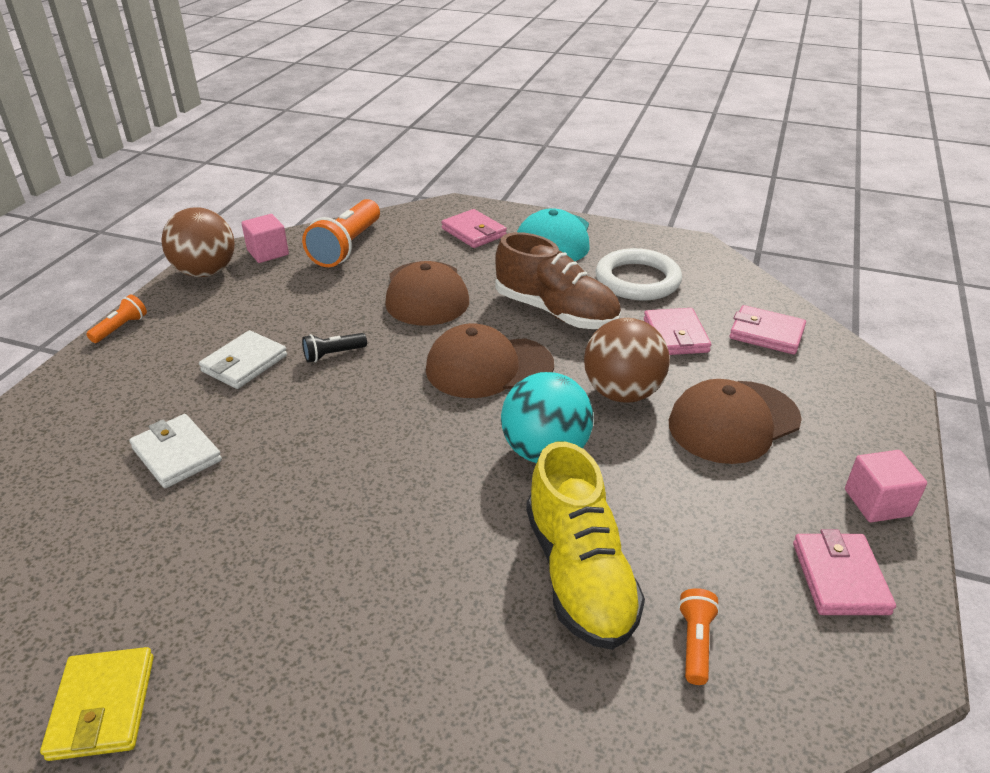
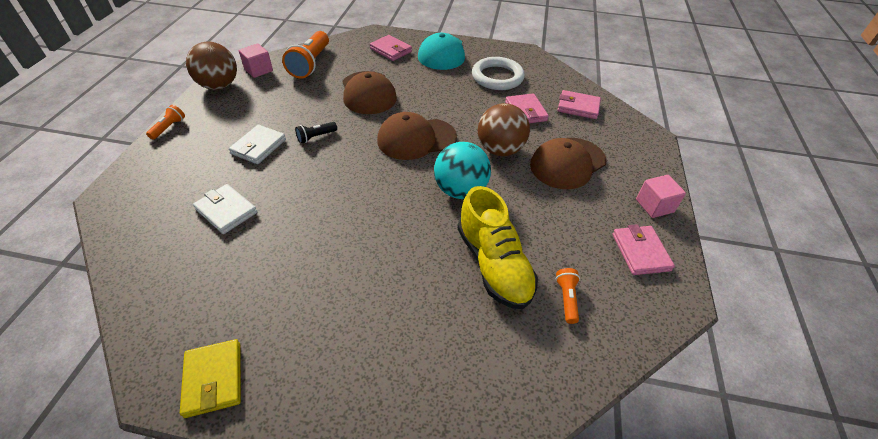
camera: 10 degrees left, 10 degrees up
brown shoe [495,232,621,329] -> none

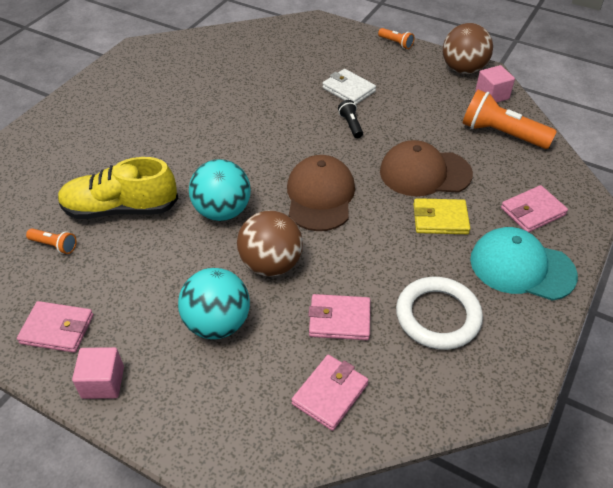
camera: 110 degrees right, 0 degrees up
yellow wallet [180,339,241,418] -> yellow wallet moved to [413,198,470,234]
white wallet [193,184,257,234] -> none
brown cap [530,138,606,189] -> turquoise ball [178,268,250,339]

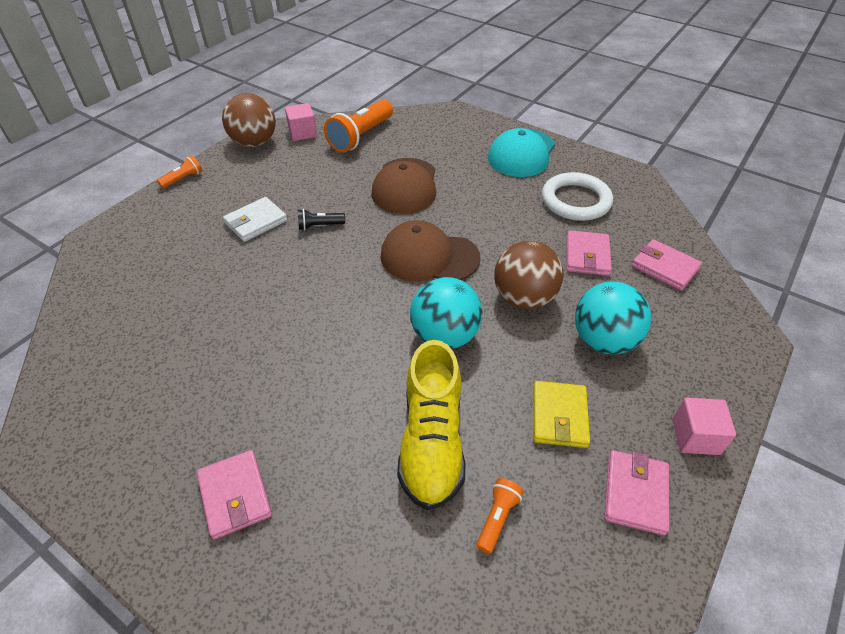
camera: 85 degrees left, 0 degrees up
yellow wallet [413,198,470,234] -> yellow wallet moved to [533,381,590,448]
pink wallet [501,185,568,232] -> pink wallet moved to [197,450,272,539]

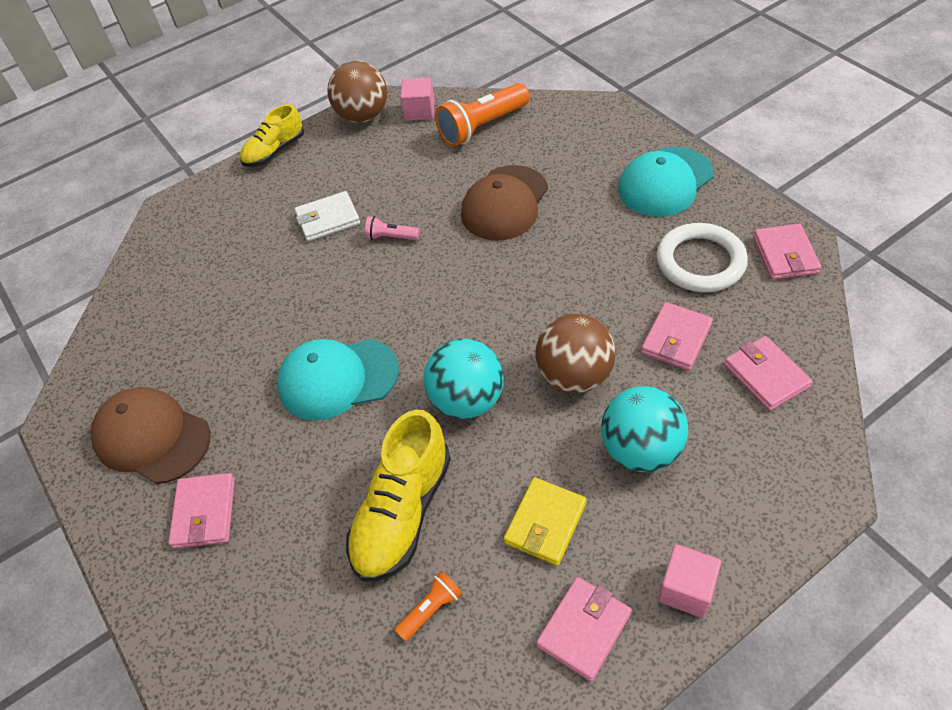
camera: 25 degrees right, 5 degrees up
orange flashlight [157,155,202,189] -> yellow shoe [240,104,304,167]
black flashlight [298,209,345,230] -> pink flashlight [365,216,420,240]
brown cap [380,220,480,282] -> brown cap moved to [91,387,210,484]
none -> turquoise cap [277,339,399,421]
none -> pink wallet [753,224,821,280]

